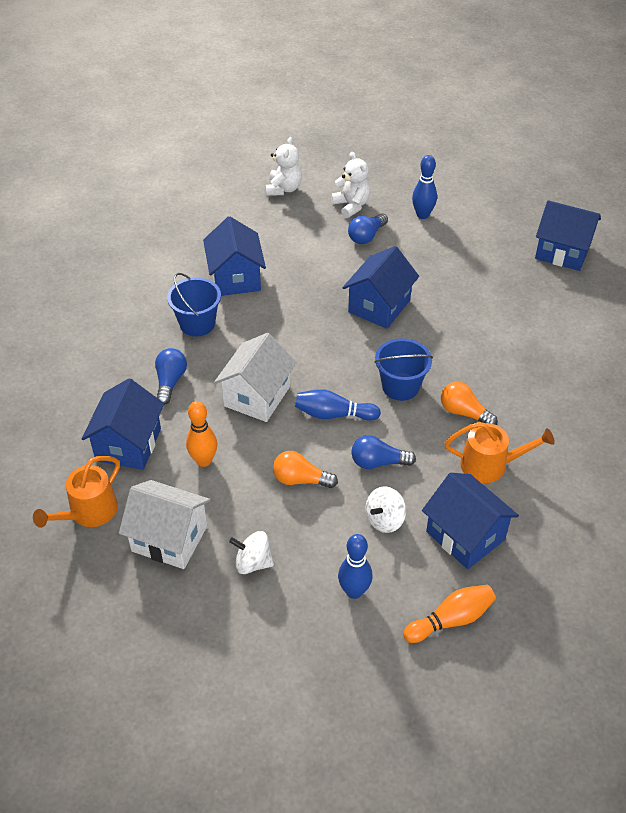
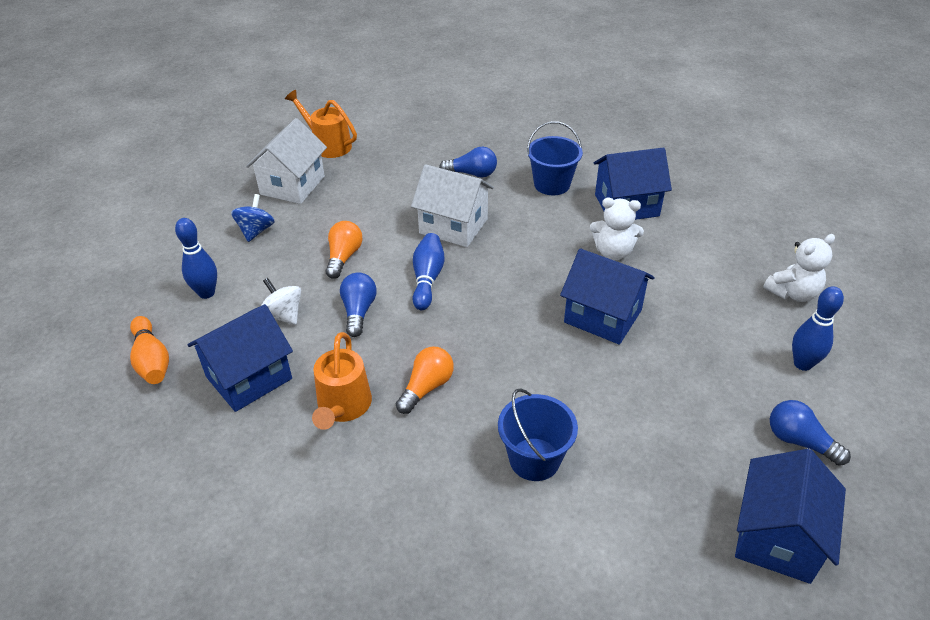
camera: 90 degrees right, 5 degrees down
blue house [82,378,164,470] -> none
orange bowling pin [186,401,217,467] -> none
white spinning top [229,531,274,574] -> blue spinning top [231,194,275,242]
white teddy bear [266,137,302,196] -> white teddy bear moved to [590,198,644,260]
blue light bulb [348,213,388,244] -> blue light bulb moved to [770,400,851,466]
blue bucket [374,338,433,401] -> blue bucket moved to [498,389,578,481]

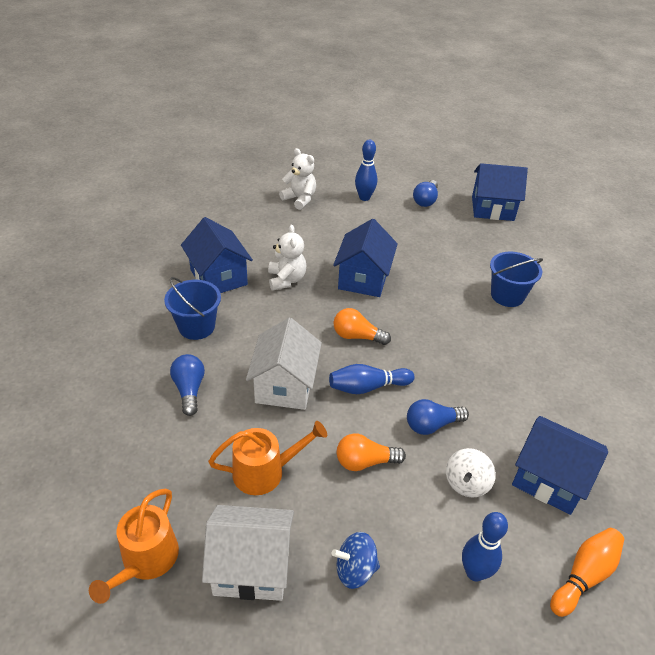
camera: 110 degrees left, 0 degrees up
orange watering can [312,332,372,430] -> orange watering can moved to [208,421,327,495]
orange light bulb [396,347,454,414] -> orange light bulb moved to [334,308,391,345]

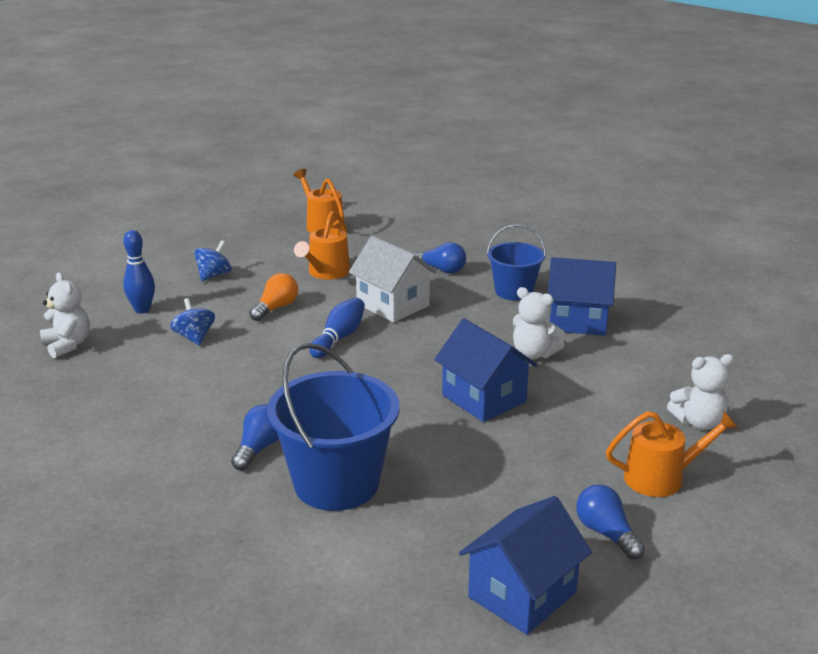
camera: 130 degrees right, 15 degrees down
white house [202,505,294,601] -> none
orange light bulb [334,308,391,345] -> none
blue bowling pin [355,140,377,201] -> orange watering can [606,411,738,497]
blue light bulb [407,399,469,435] -> blue light bulb moved to [231,404,279,471]
white spinning top [446,448,496,498] -> blue spinning top [170,298,215,346]
blue bucket [490,252,543,307] -> blue bucket [267,343,399,511], size x1.68
blue house [512,416,608,515] -> none
orange bowling pin [550,528,624,617] -> white teddy bear [40,272,90,358]

